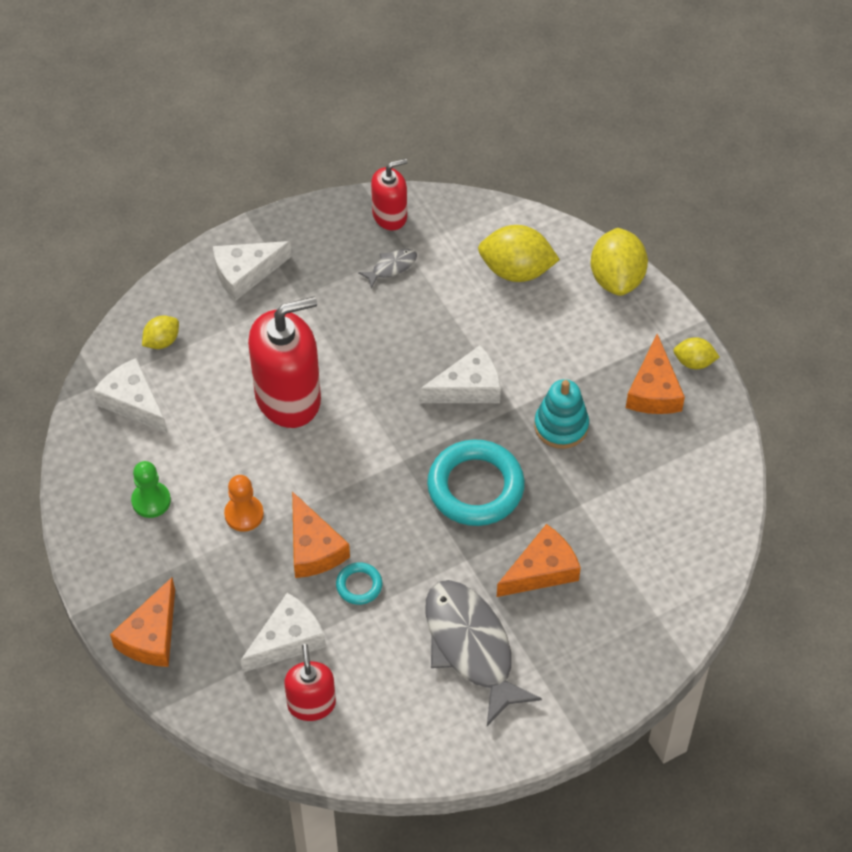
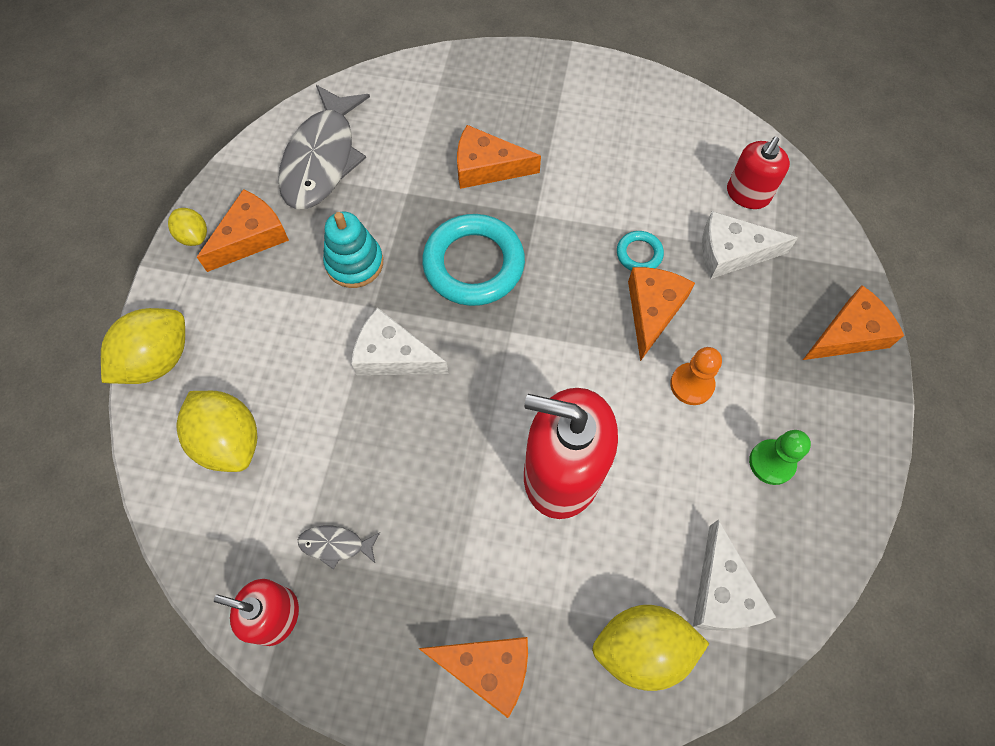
camera: 140 degrees left, 10 degrees up
yellow lemon [142,316,179,349] -> yellow lemon [592,605,709,691], size x1.82
white cheese [213,241,292,301] -> orange cheese [418,637,528,718]
grey fish [426,580,542,726] -> grey fish moved to [278,85,370,209]

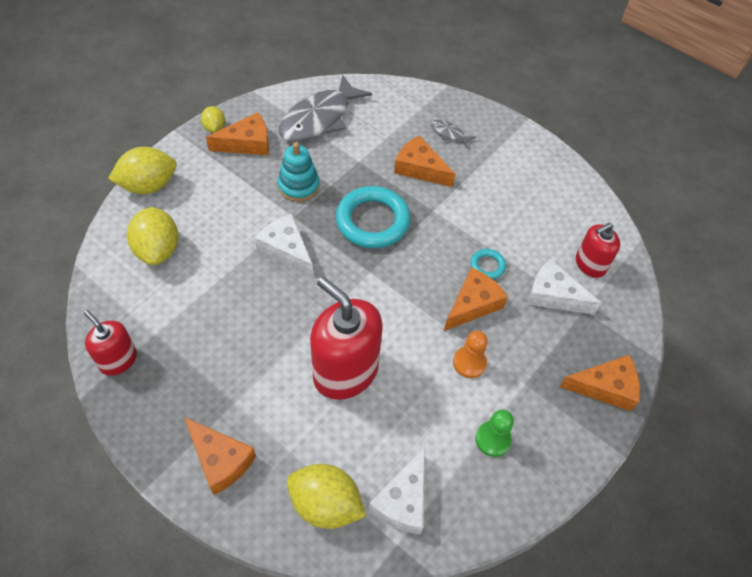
camera: 25 degrees right, 10 degrees down
grey fish [298,526,380,570] -> grey fish moved to [431,120,476,148]

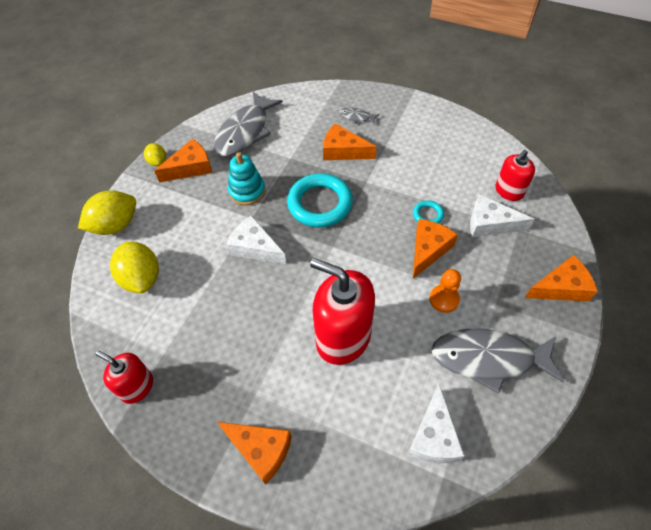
camera: 10 degrees left, 0 degrees up
yellow lemon [287,464,366,529] -> none
green pawn [475,410,514,457] -> grey fish [431,328,564,394]

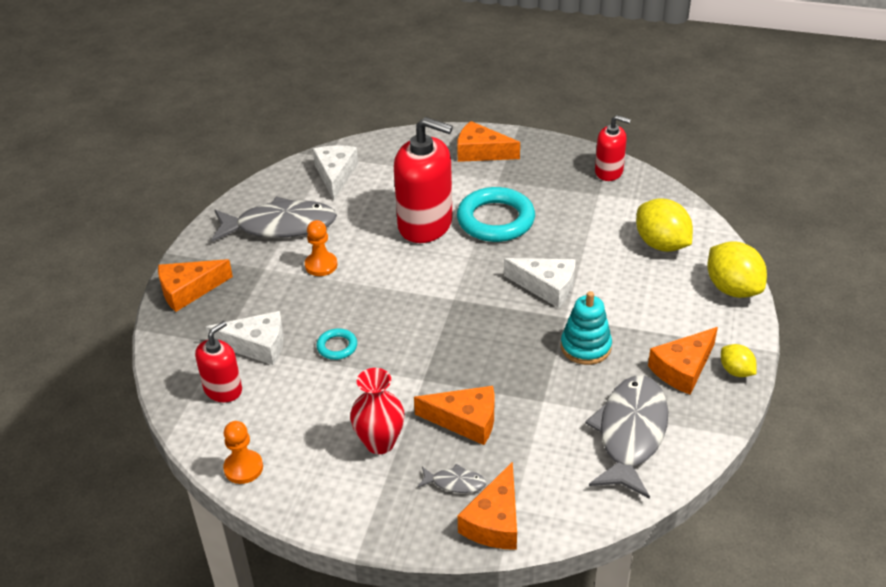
camera: 170 degrees right, 15 degrees down
yellow lemon [78,191,136,235] -> yellow lemon turned 75 degrees counterclockwise [707,242,767,298]
turquoise ring [287,173,353,227] -> turquoise ring moved to [457,187,535,242]
orange cheese [413,219,458,279] -> orange cheese moved to [458,461,517,550]
none -> orange pawn [223,421,263,484]
none -> red vase [350,368,404,454]

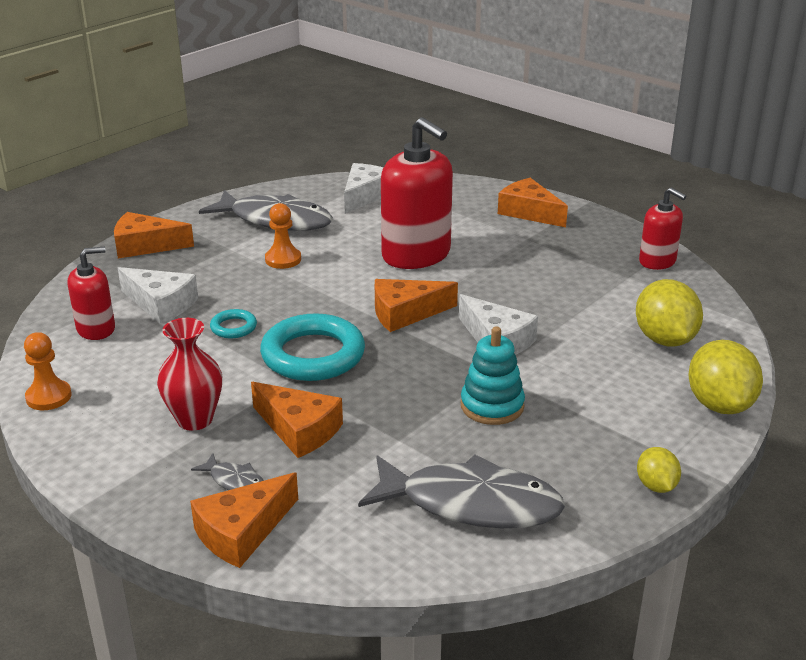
camera: 25 degrees right, 10 degrees down
turquoise ring [457,187,535,242] -> turquoise ring moved to [260,314,365,381]
grey fish [585,376,669,499] -> grey fish turned 60 degrees clockwise [358,455,565,528]
orange cheese [648,327,718,395] -> orange cheese moved to [375,279,458,332]

